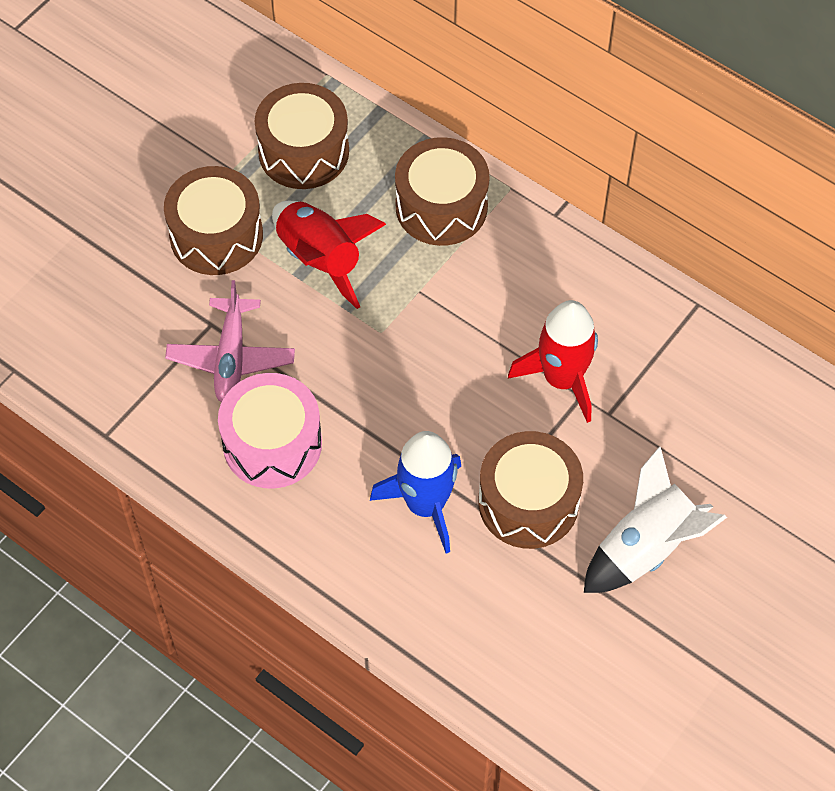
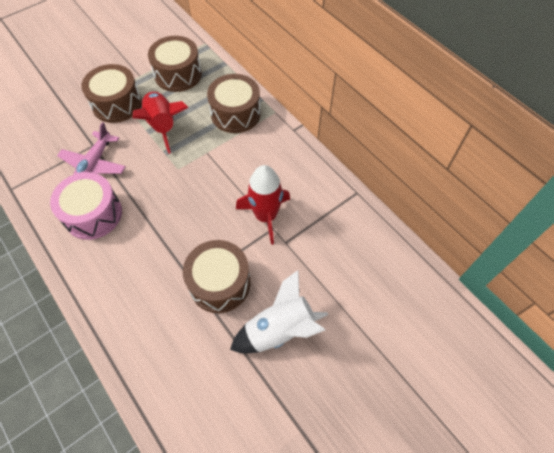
camera: 15 degrees right, 0 degrees up
blue rocket [370,431,461,553] -> none

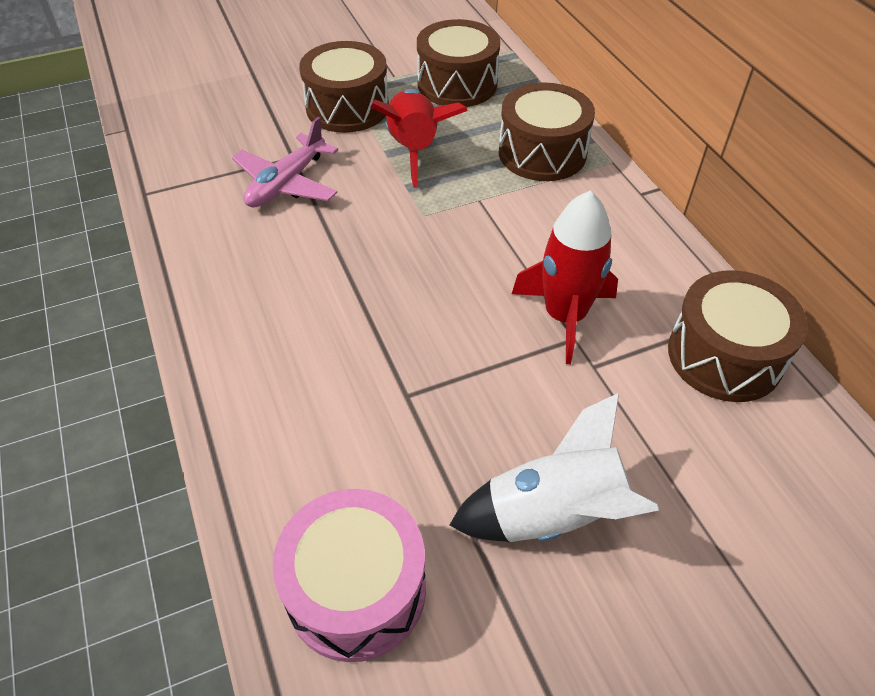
camera: 15 degrees right, 10 degrees down
pink drum [50,172,122,240] -> pink drum moved to [273,489,426,662]
brown drum [183,240,251,313] -> brown drum moved to [668,270,808,402]

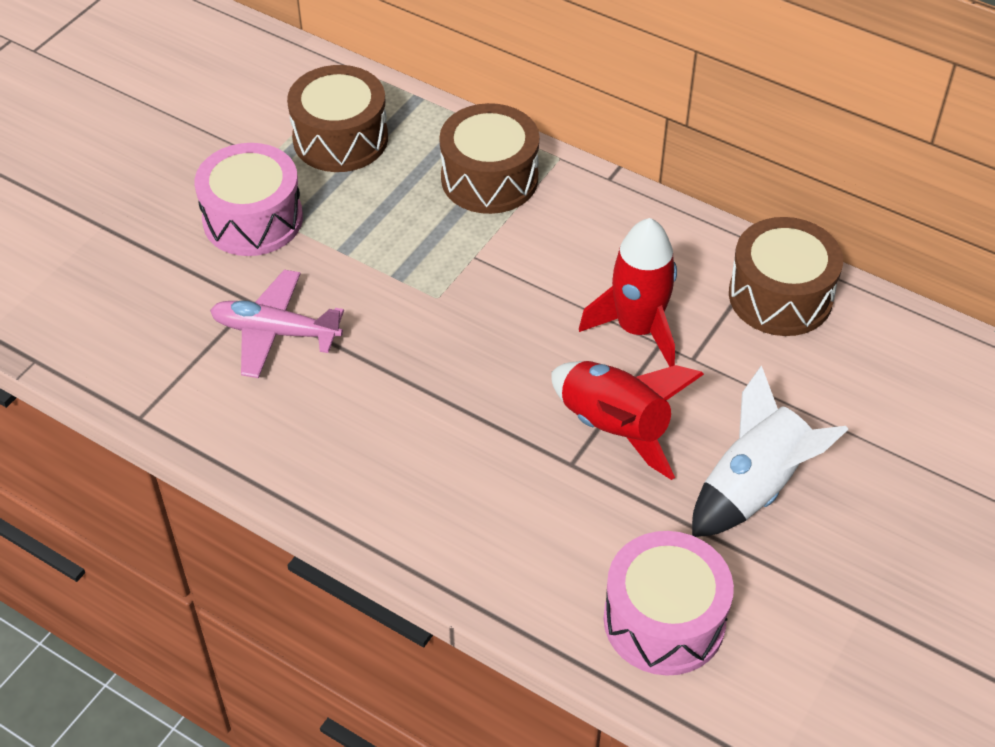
camera: 35 degrees left, 0 degrees up
pink plane [232,117,338,208] -> pink plane turned 105 degrees clockwise [210,270,344,378]
brown drum [299,41,389,133] -> pink drum [195,143,303,256]
red rocket [371,89,468,188] -> red rocket moved to [551,361,704,480]

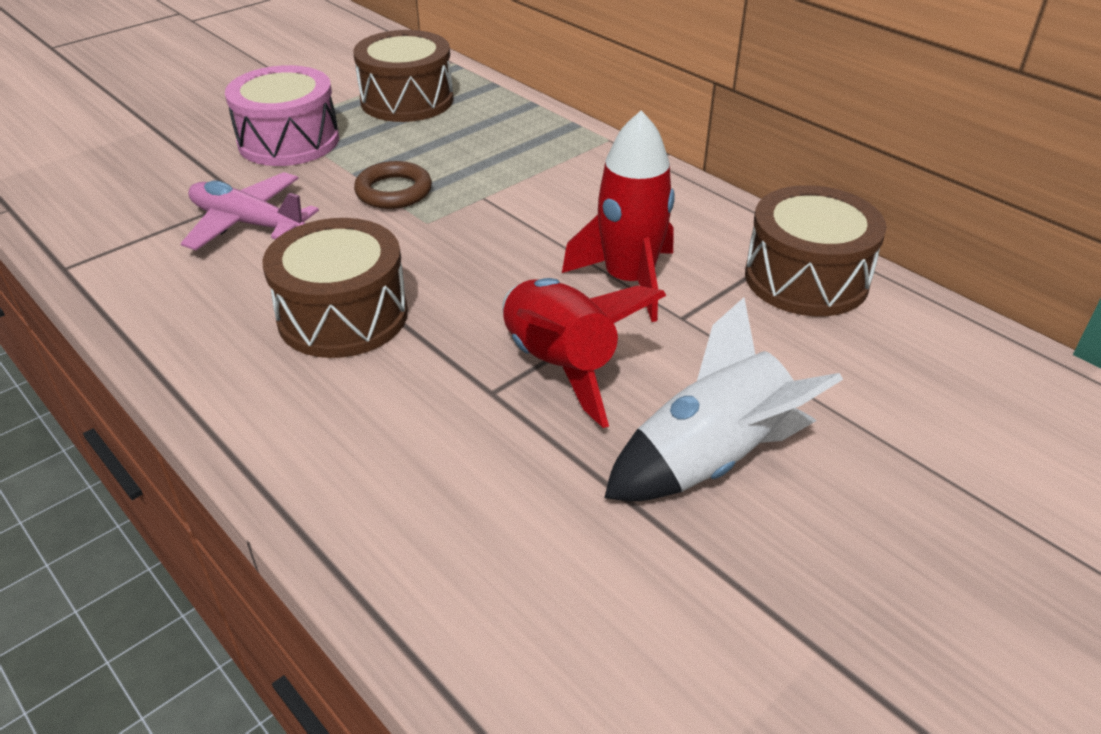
camera: 15 degrees right, 10 degrees down
brown drum [439,103,539,214] -> brown drum moved to [262,218,408,358]
pink drum [604,531,734,676] -> none
none -> brown ring [354,161,432,209]

